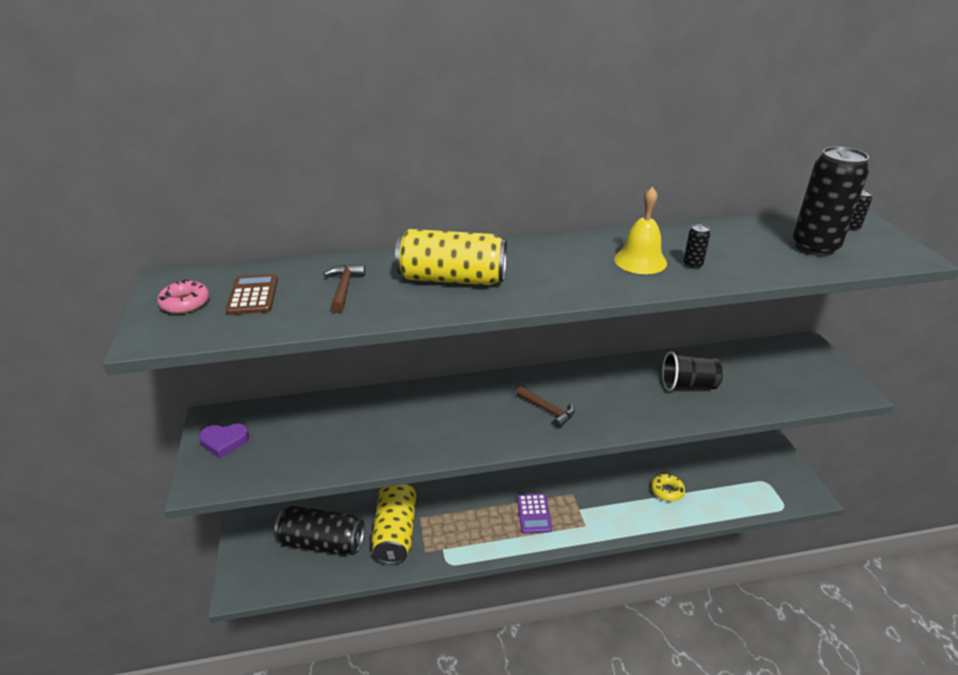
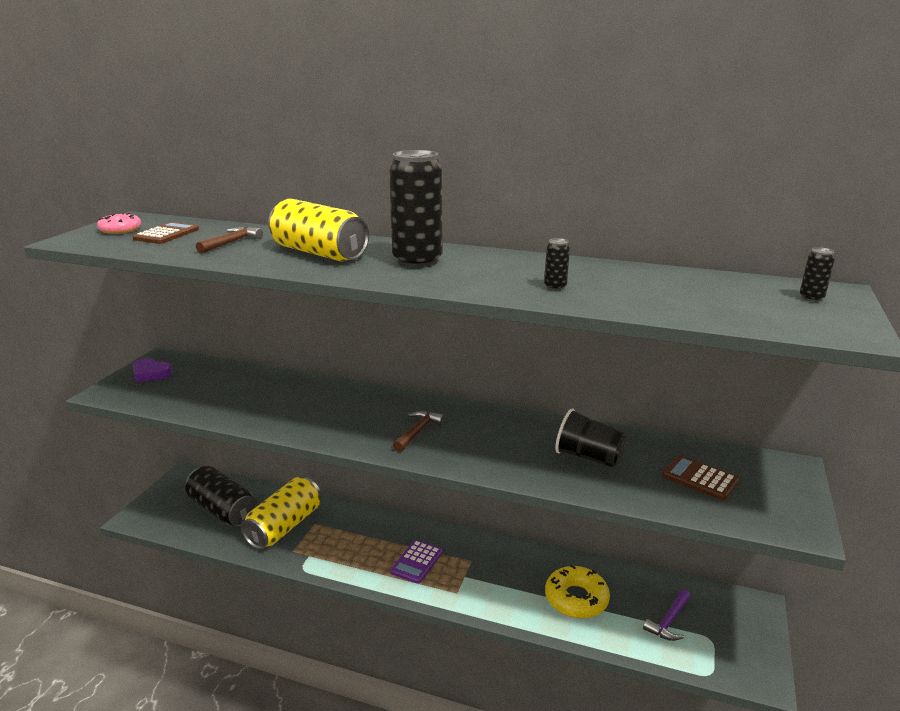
camera: 30 degrees right, 10 degrees down
brown hammer [516,386,575,428] -> brown hammer turned 135 degrees counterclockwise [393,410,445,452]
yellow bell [614,187,667,274] -> none
yellow donut [651,474,685,502] -> yellow donut [545,565,610,618], size x1.57
black can [793,146,869,256] -> black can moved to [389,150,443,268]
none -> purple hammer [643,589,691,641]
none -> brown calculator [662,455,739,500]

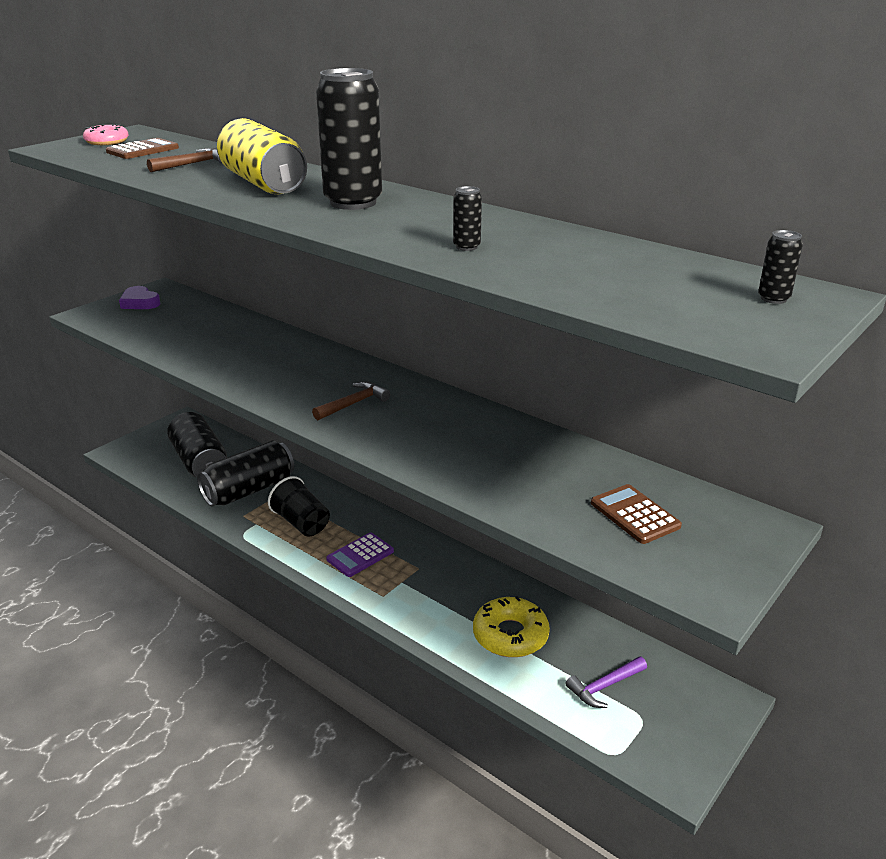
camera: 20 degrees right, 5 degrees up
yellow can [241,477,321,549] -> black can [197,440,294,507]
black cup [555,409,627,468] -> black cup moved to [268,476,330,536]

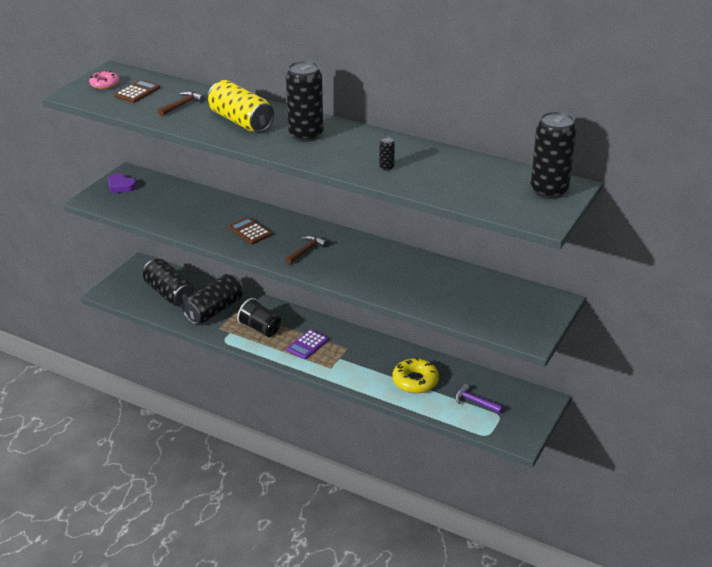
camera: 10 degrees left, 5 degrees up
purple hammer [566,656,647,708] -> purple hammer turned 75 degrees clockwise [455,384,504,413]
brown calculator [591,484,682,544] -> brown calculator moved to [228,217,272,244]
black can [758,230,803,304] -> black can [531,111,577,199], size x2.44

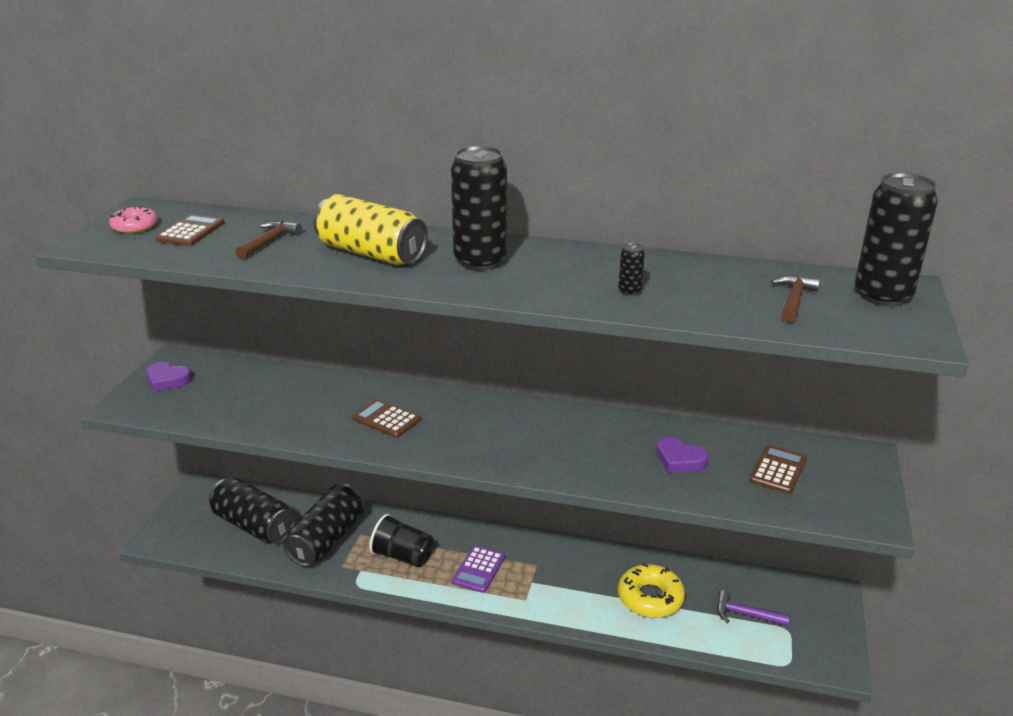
camera: 15 degrees left, 5 degrees down
brown hammer [285,235,328,265] -> brown hammer moved to [771,275,820,323]
none -> purple heart [657,437,709,473]
none -> brown calculator [749,445,807,494]

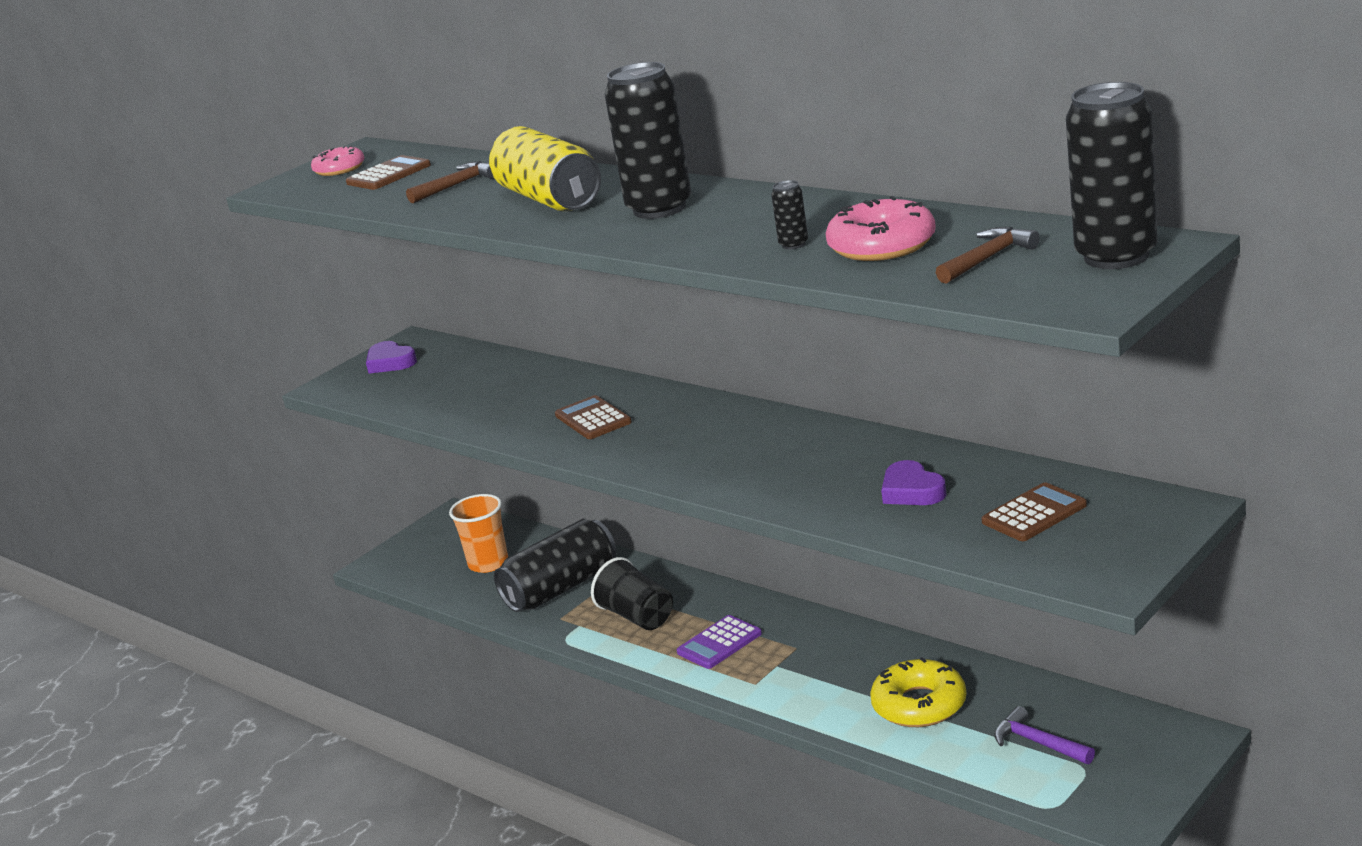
camera: 30 degrees right, 5 degrees down
black can [209,477,296,544] -> orange cup [449,494,508,573]
none -> pink donut [826,196,936,261]

